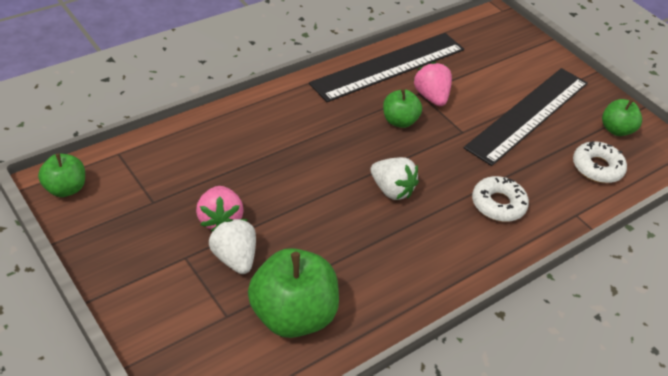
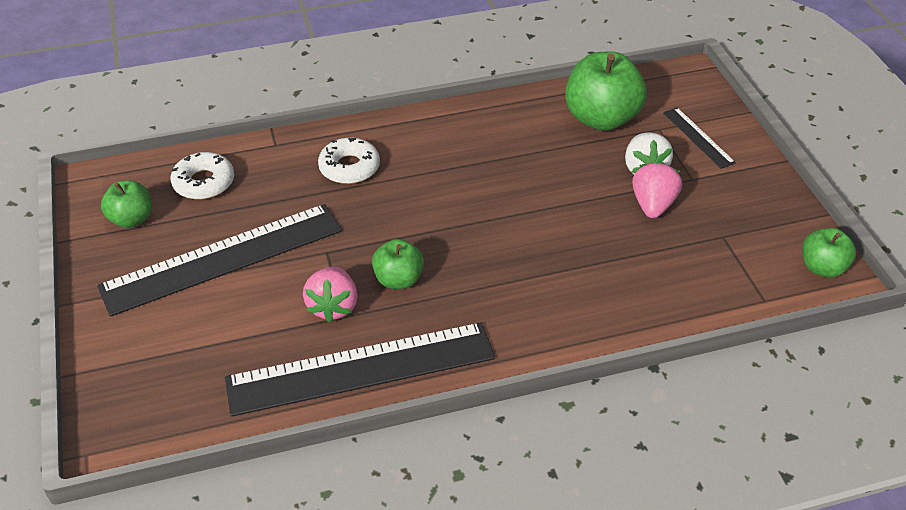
camera: 155 degrees left, 0 degrees up
white strawberry [370,157,419,200] -> none
none -> black ruler [663,107,736,169]

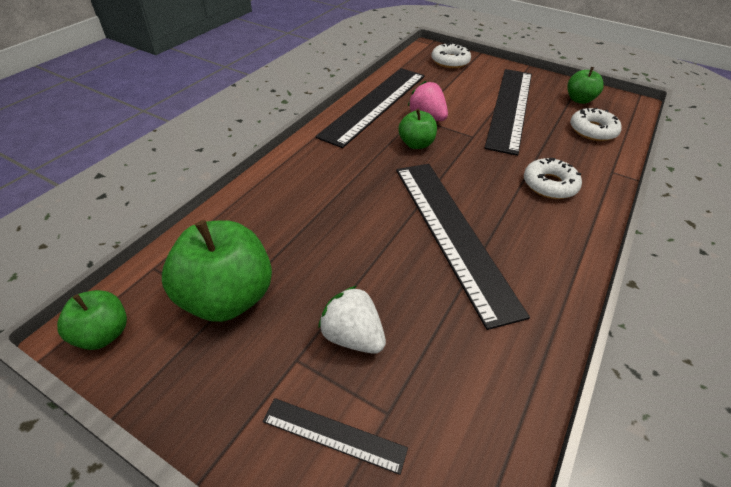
camera: 135 degrees right, 0 degrees up
green apple [565,52,647,131] -> green apple moved to [162,220,272,322]
pink strawberry [632,161,682,218] -> none
none -> black ruler [396,164,530,330]
none -> white donut [431,43,471,68]

